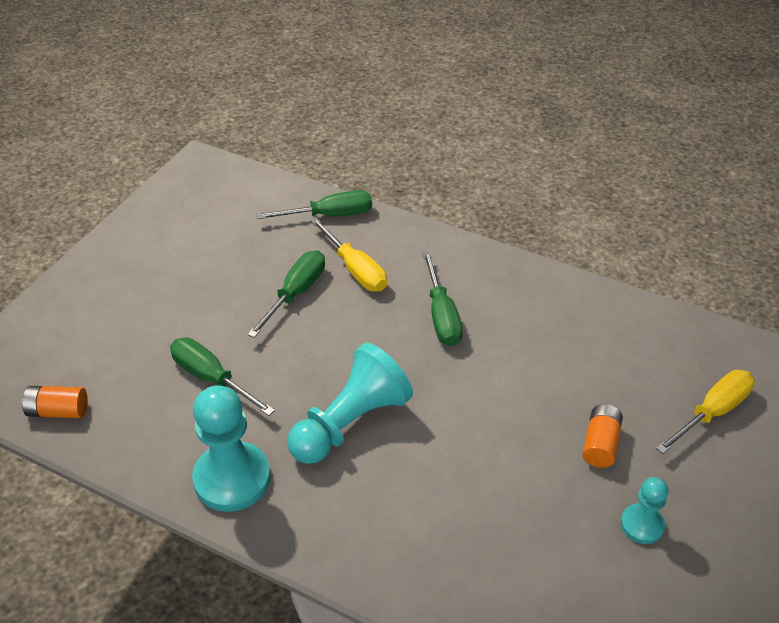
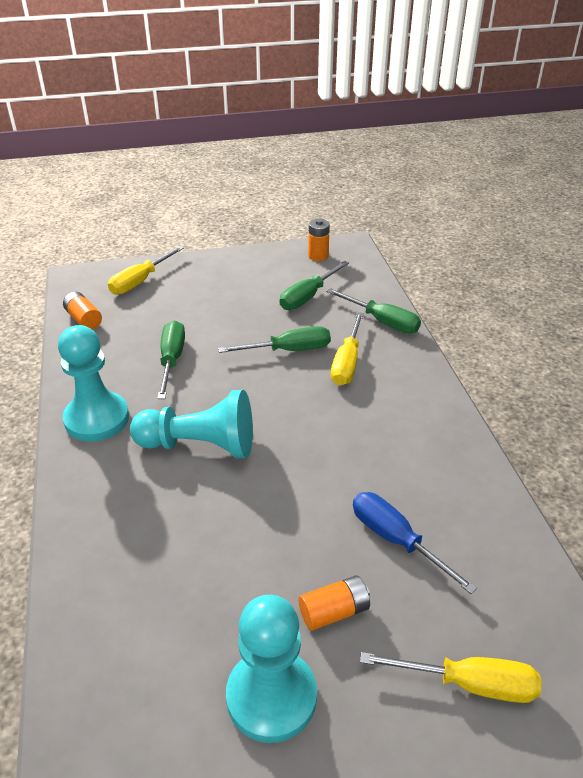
camera: 50 degrees right, 5 degrees down
green screwdriver [422,251,463,346] -> green screwdriver moved to [280,261,349,310]
turquoise pawn [621,477,668,544] -> turquoise pawn [226,595,317,743], size x1.86
none -> yellow screwdriver [108,246,184,295]
none -> orange battery [308,219,330,261]
none -> blue screwdriver [353,492,477,594]

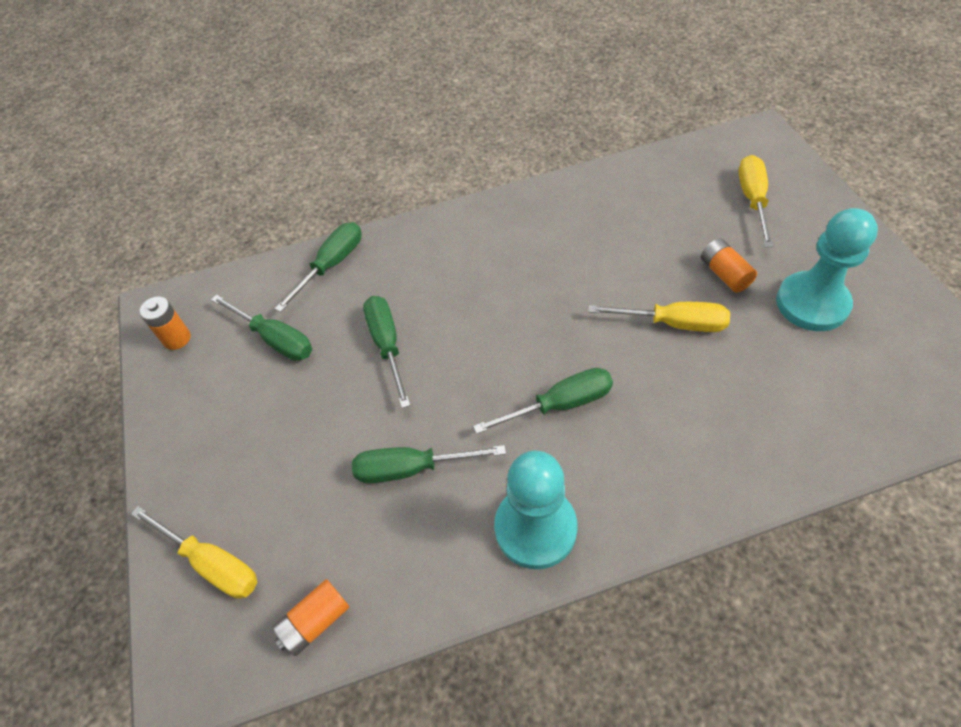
camera: 90 degrees left, 15 degrees up
turquoise pawn [130,390,253,458] -> green screwdriver [473,368,613,434]
yellow screwdriver [331,312,364,386] -> yellow screwdriver moved to [588,302,730,332]
blue screwdriver [353,492,477,594] -> none

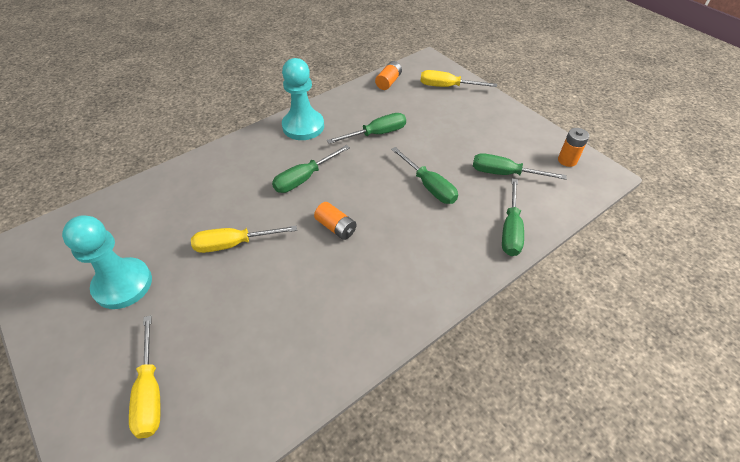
camera: 155 degrees right, 5 degrees down
orange battery [701,239,757,293] -> orange battery moved to [314,202,357,240]

